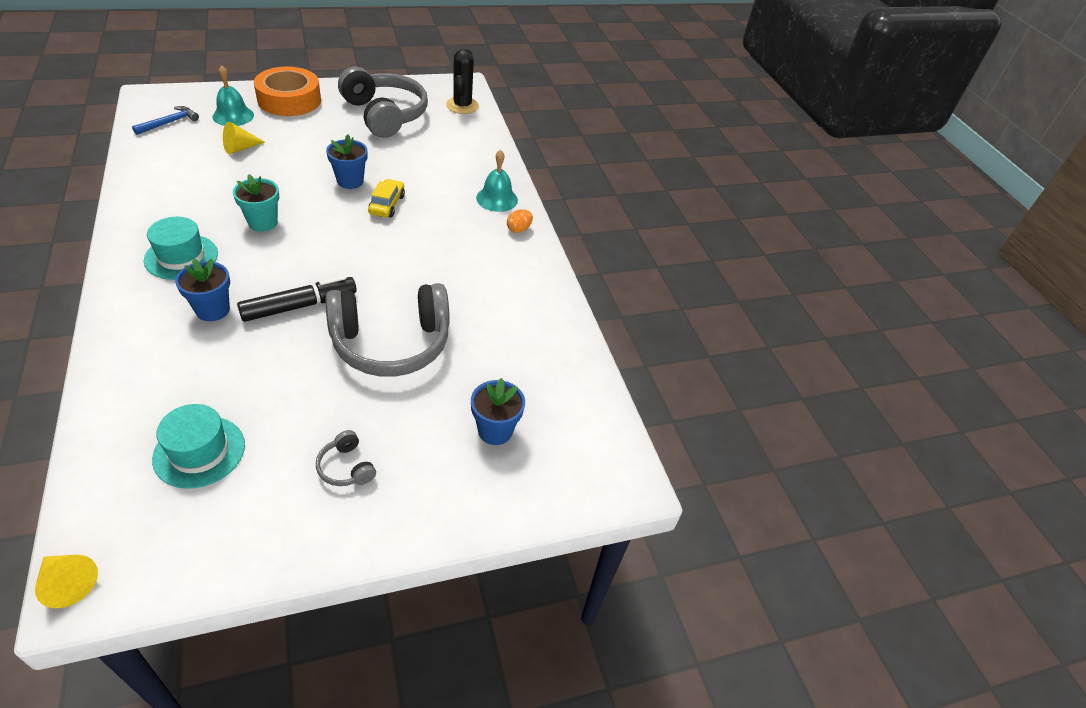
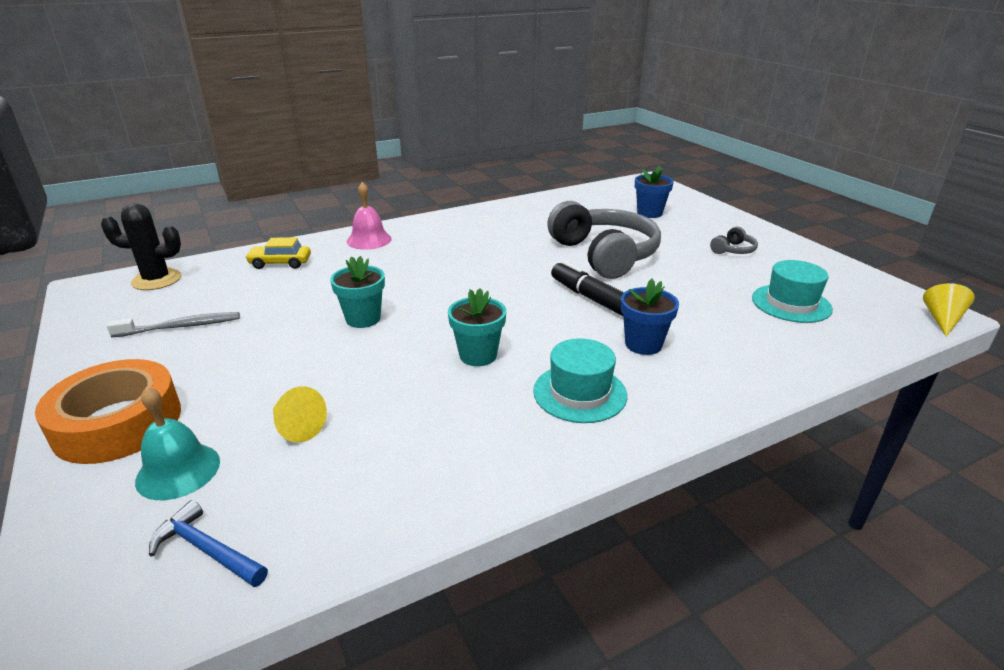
camera: 95 degrees left, 15 degrees down
blue flower pot [326,135,367,189] -> turquoise flower pot [330,256,385,328]
grey headphones [338,67,428,138] -> grey toothbrush [107,312,240,337]
yellow car [368,179,405,217] -> yellow car moved to [245,237,311,269]
turquoise bell [476,150,518,212] -> pink bell [347,182,392,250]
orange egg [507,209,533,233] -> none

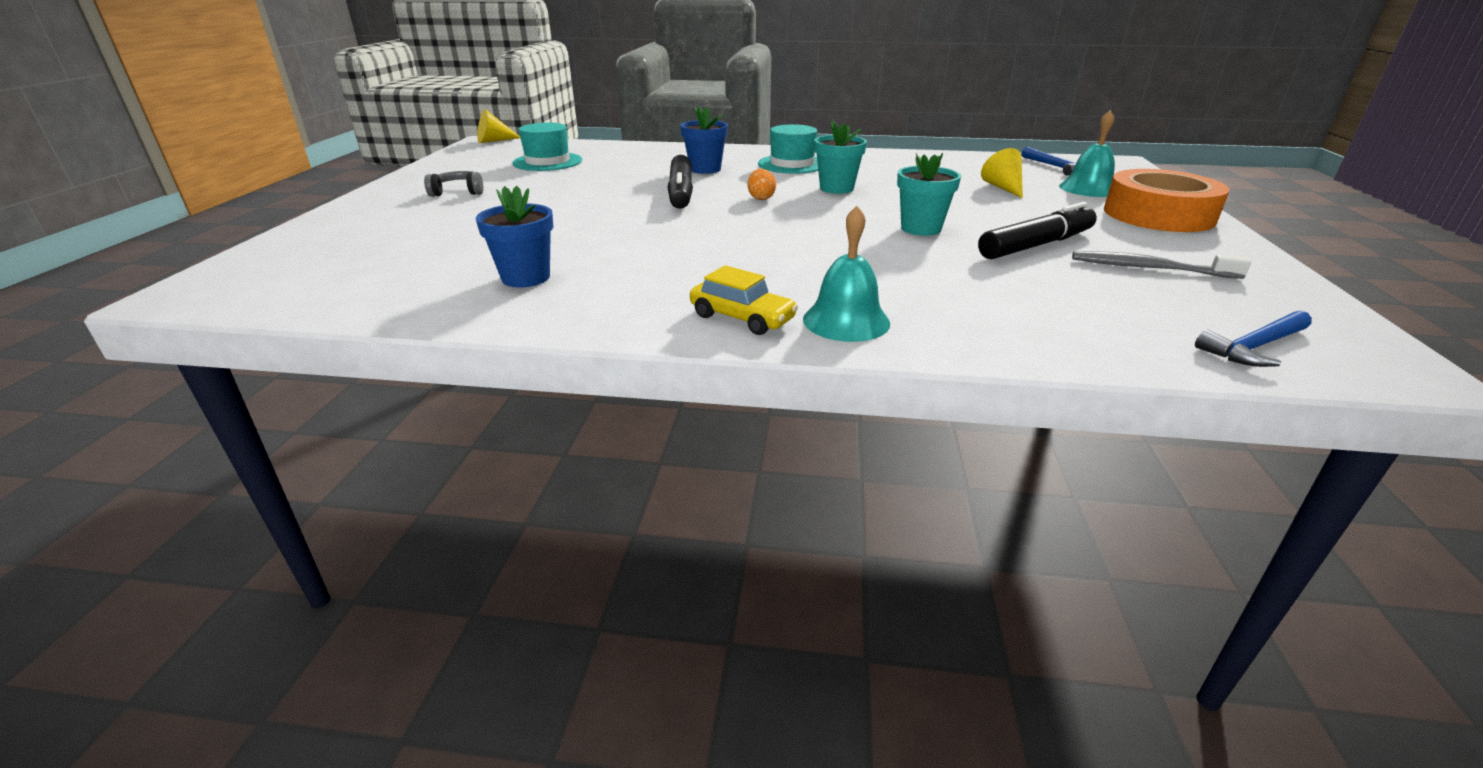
camera: 145 degrees left, 0 degrees up
black cactus [101,203,181,290] -> blue hammer [1195,311,1312,367]
yellow car [245,237,311,269] -> yellow car moved to [690,265,798,335]
pink bell [347,182,392,250] -> turquoise bell [803,206,890,342]
grey headphones [547,201,661,279] -> none
blue flower pot [635,166,674,218] -> blue flower pot moved to [476,186,553,288]
none -> orange egg [747,169,776,200]
none -> black marker [978,202,1097,259]

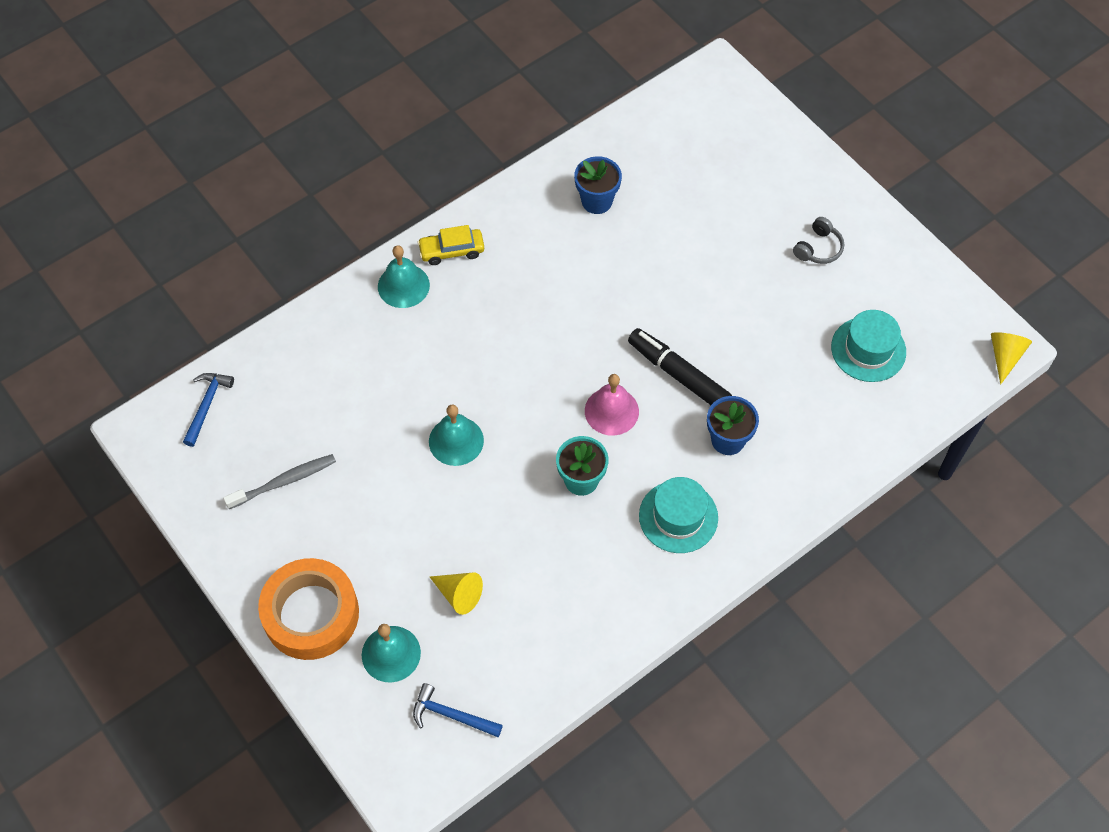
camera: 135 degrees right, 30 degrees up
orange egg [747,169,776,200] -> pink bell [585,374,639,436]
turquoise flower pot [897,152,961,236] -> turquoise bell [429,404,484,466]
black marker [978,202,1097,259] -> none

